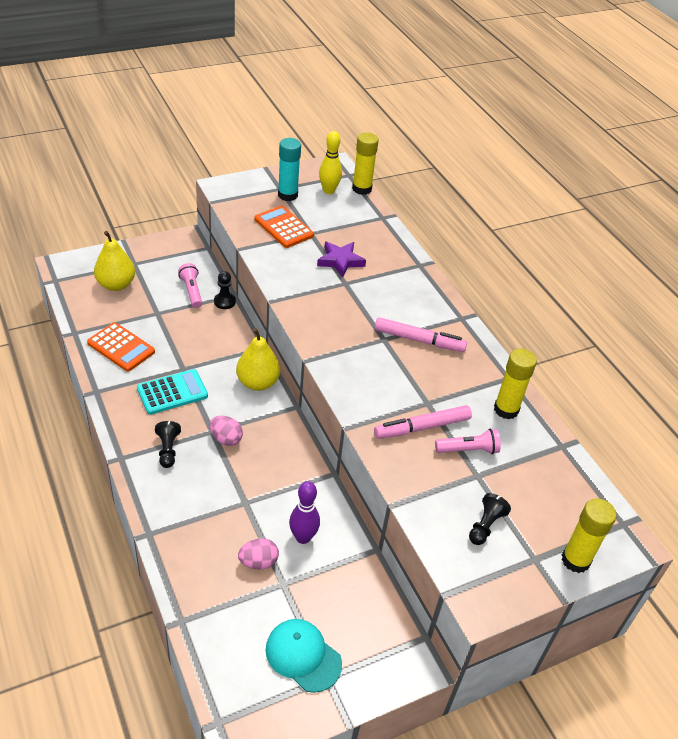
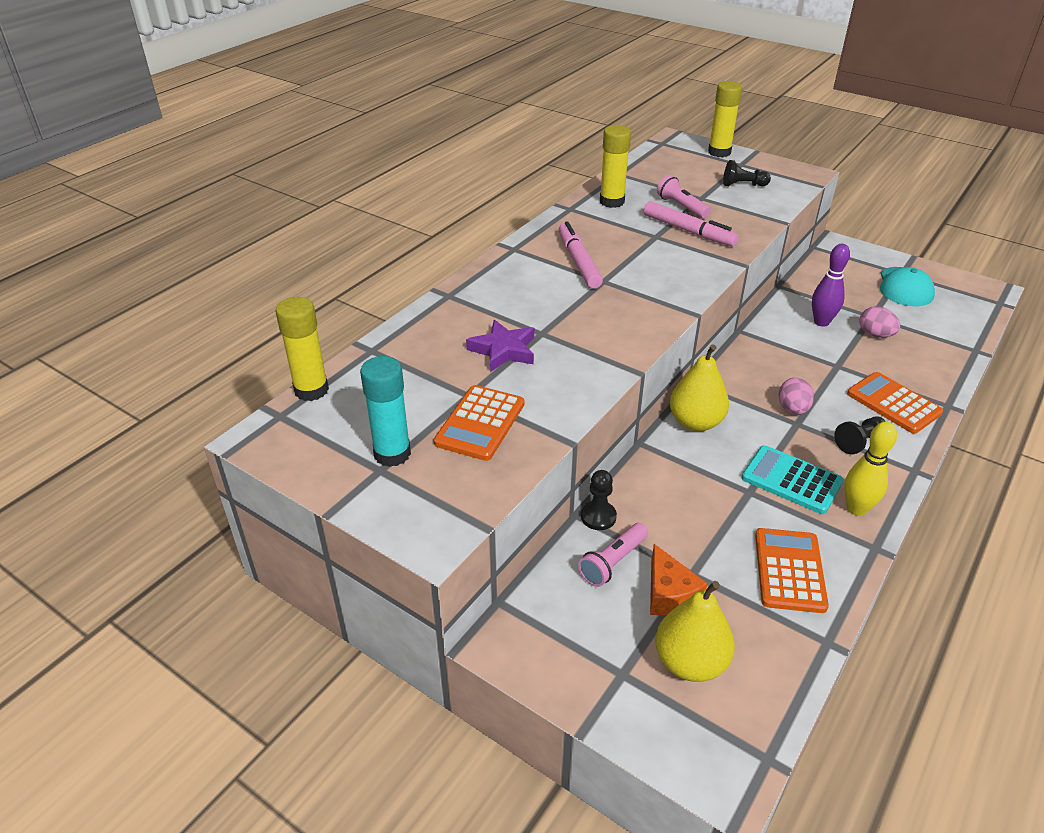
camera: 115 degrees left, 5 degrees down
yellow bowling pin [319,131,342,194] -> yellow bowling pin moved to [844,422,897,516]
none -> orange cheese [650,544,708,615]
none -> orange calculator [847,372,943,434]

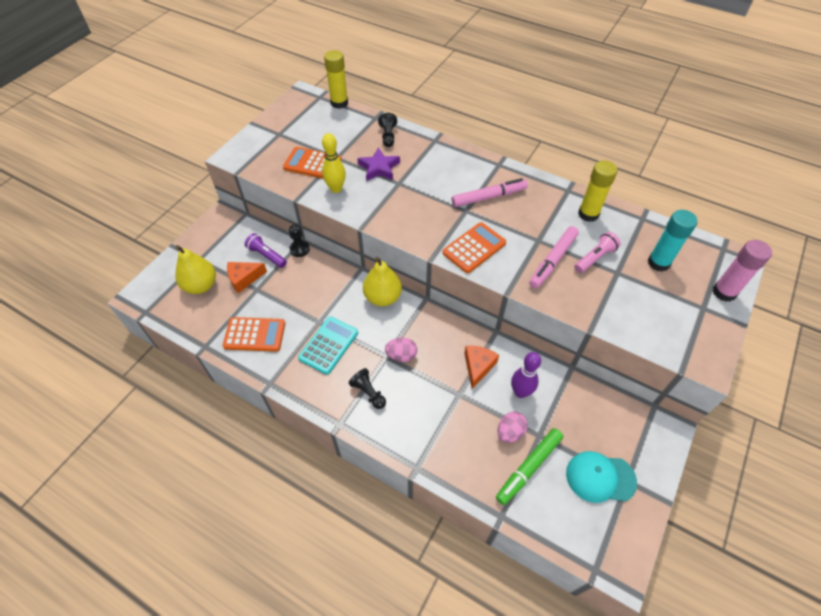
camera: 85 degrees right, 15 degrees up
turquoise glue stick [360,356,411,467] -> turquoise glue stick moved to [648,210,698,272]
pink flashlight [578,523,648,587] -> purple flashlight [245,233,287,268]
yellow glue stick [708,81,742,157] -> pink glue stick [713,240,772,302]
black pawn [723,160,771,186] -> black pawn moved to [378,113,397,147]
yellow bowling pin [844,422,897,516] -> yellow bowling pin moved to [322,133,346,193]
orange calculator [847,372,943,434] -> orange calculator moved to [442,222,506,273]
none -> orange cheese [464,346,499,389]
none -> green marker [496,428,563,505]

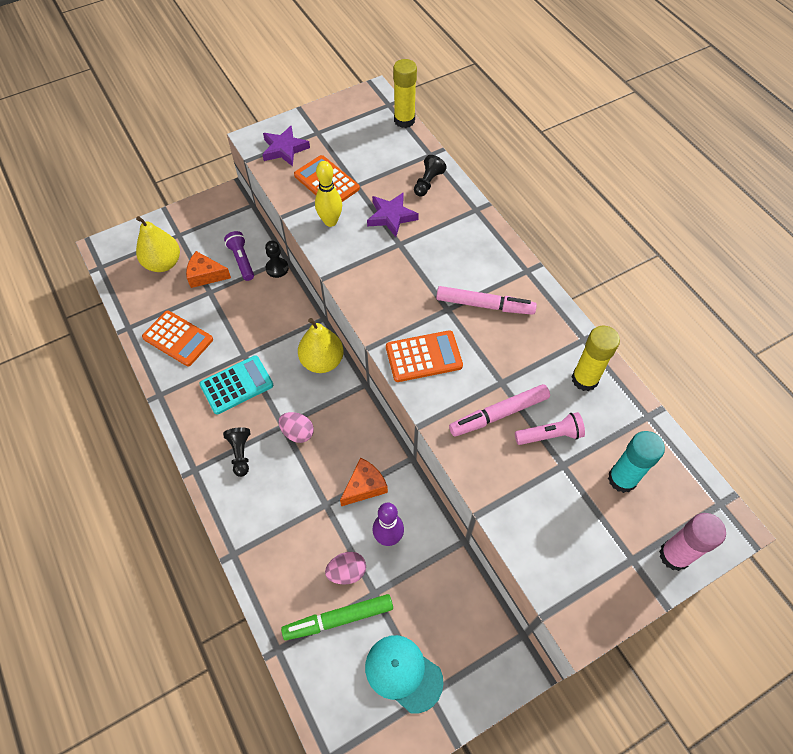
camera: 30 degrees right, 5 degrees up
none -> purple star [262,125,310,167]

